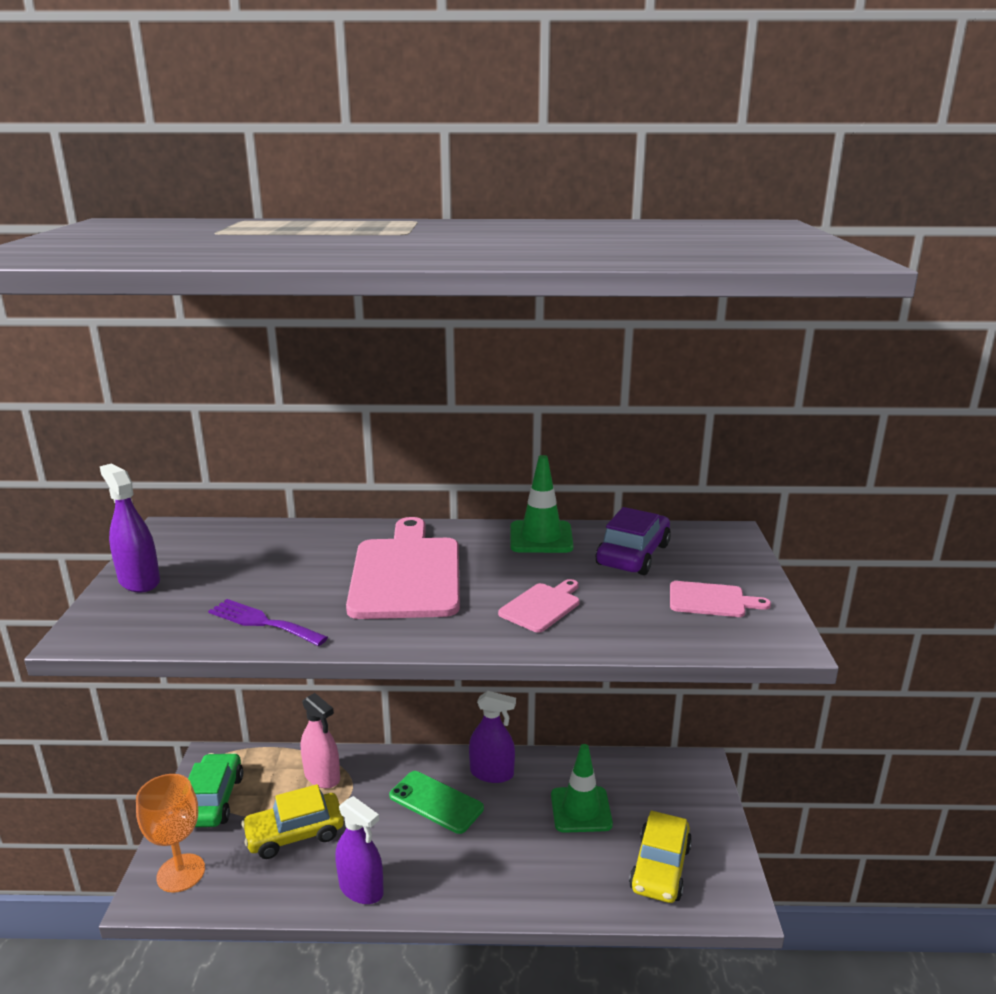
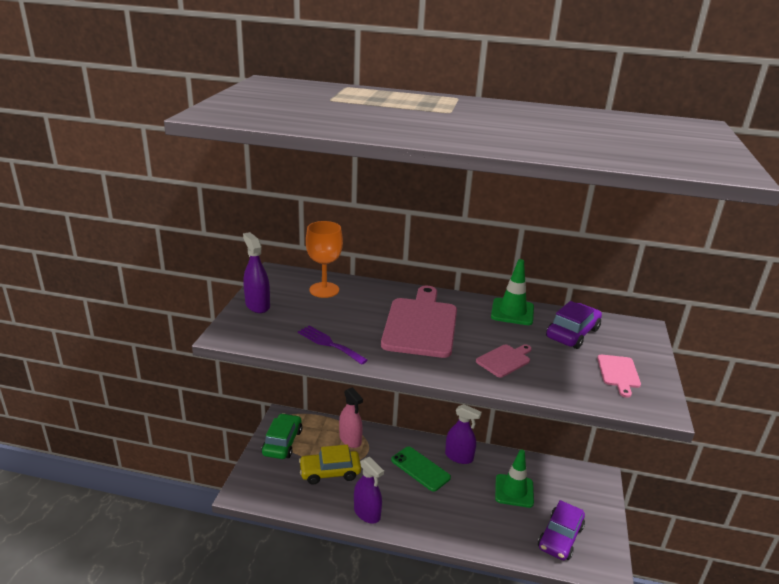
camera: 10 degrees right, 5 degrees up
orange goblet [136,774,205,893] -> orange goblet moved to [306,221,343,298]
yellow car [629,811,692,903] -> purple car [538,500,585,560]
pink cutting board [670,581,771,617] -> pink cutting board turned 75 degrees clockwise [597,355,641,398]

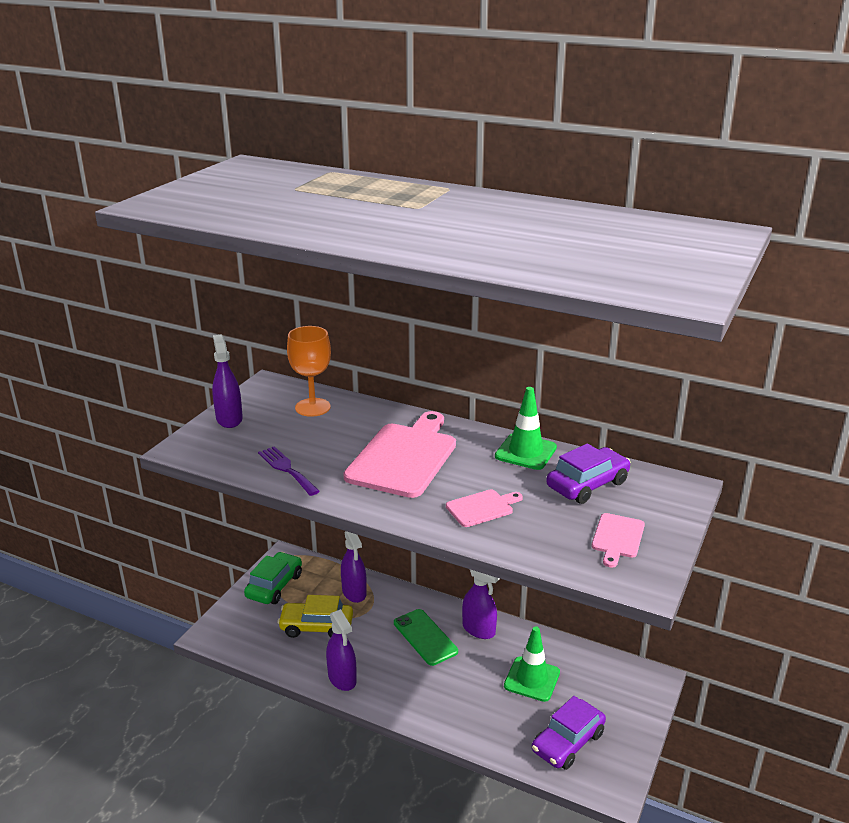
camera: 15 degrees right, 0 degrees up
pink spray bottle [339,387,363,448] -> purple spray bottle [341,531,367,603]

